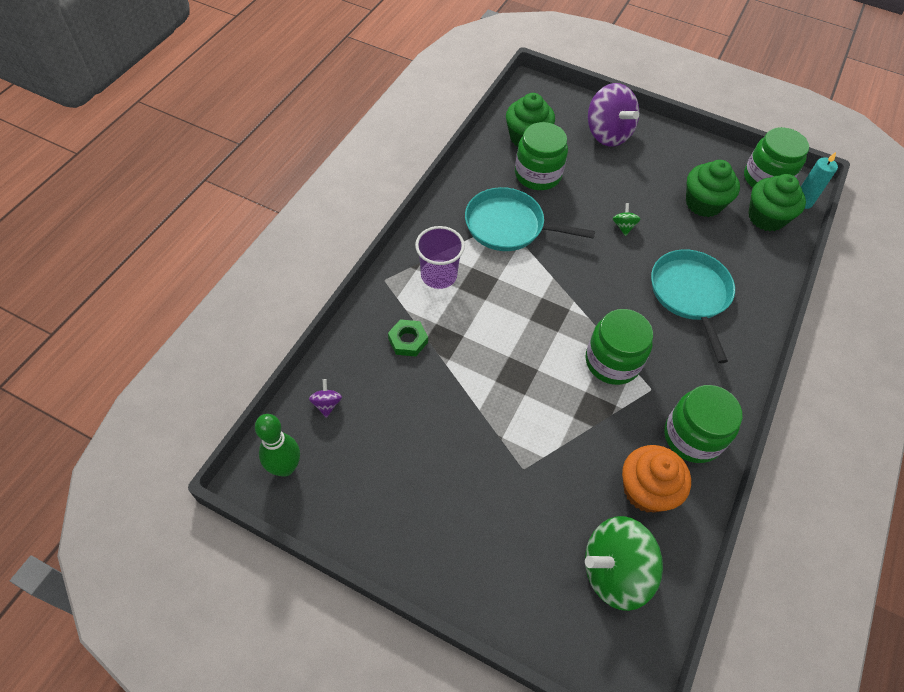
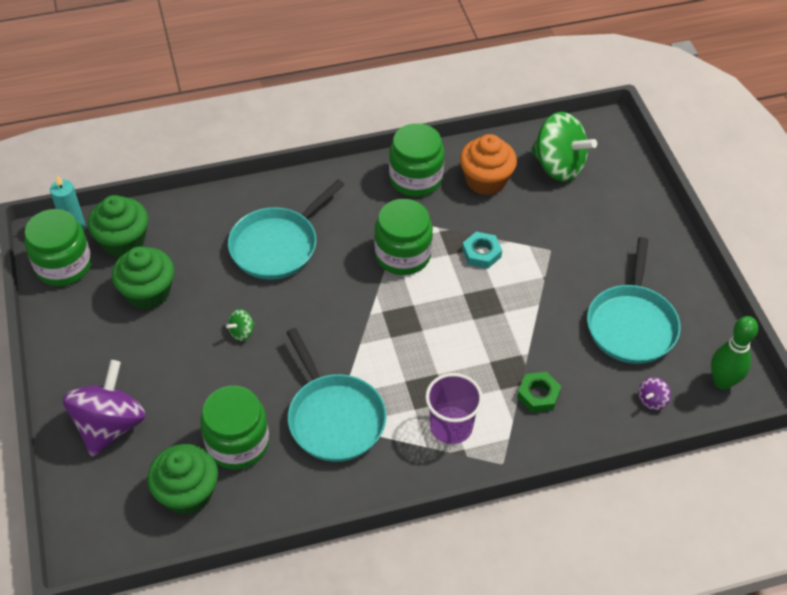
camera: 130 degrees left, 5 degrees down
none -> turquoise nut [462,232,502,269]
none -> turquoise pan [587,237,681,364]

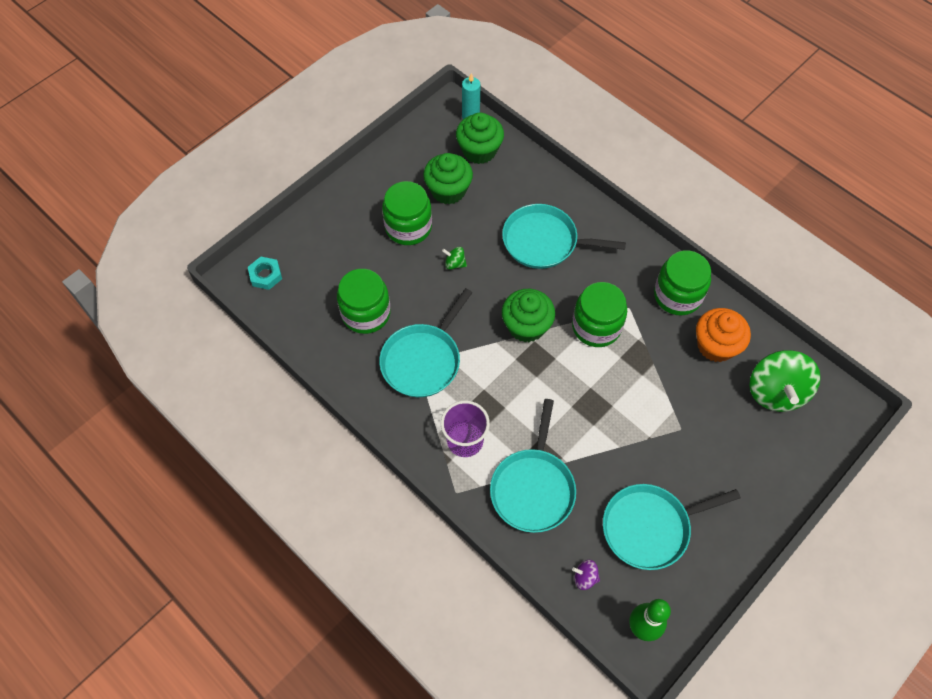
camera: 60 degrees right, 10 degrees up
green jar [25,209,92,286] -> green jar moved to [382,181,432,245]
purple spinning top [62,360,146,457] -> none
green cupcake [147,444,218,515] -> green cupcake moved to [502,289,555,343]
turquoise nut [462,232,502,269] -> turquoise nut moved to [248,257,282,290]
green nut [517,372,561,413] -> turquoise pan [490,399,576,533]

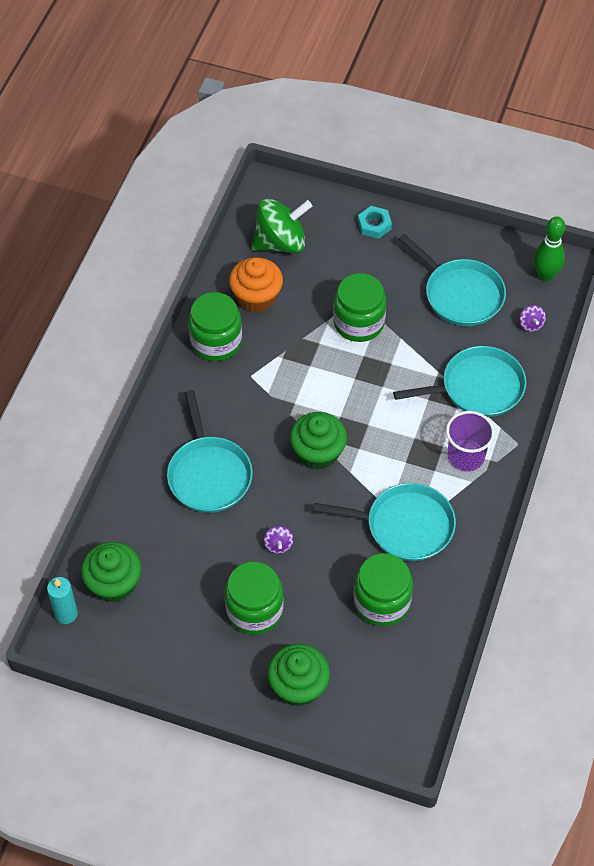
camera: 115 degrees left, 5 degrees down
turquoise nut [248,257,282,290] -> turquoise nut moved to [358,206,392,239]
green cupcake [423,153,473,205] -> green cupcake moved to [268,644,330,707]
green spinning top [442,247,467,270] -> purple spinning top [264,526,294,554]
green jar [572,282,627,347] -> green jar moved to [333,273,386,342]

